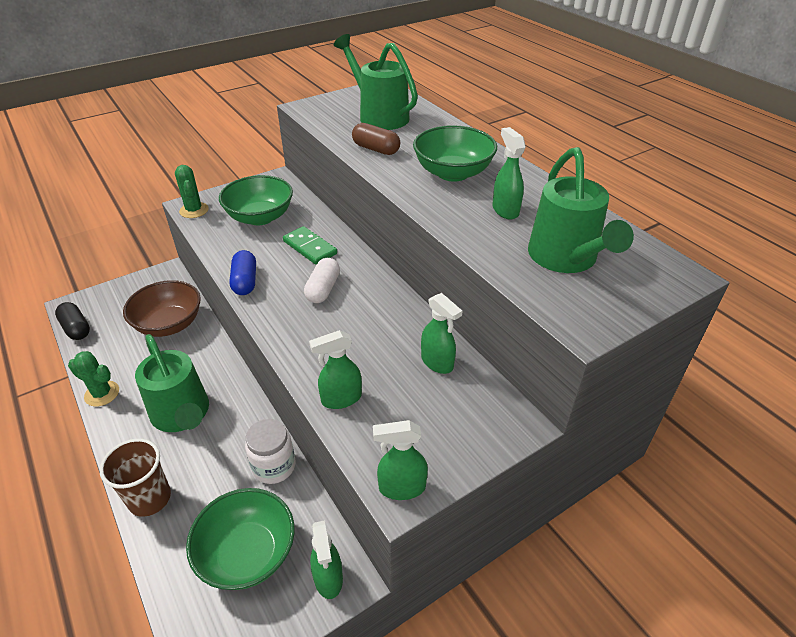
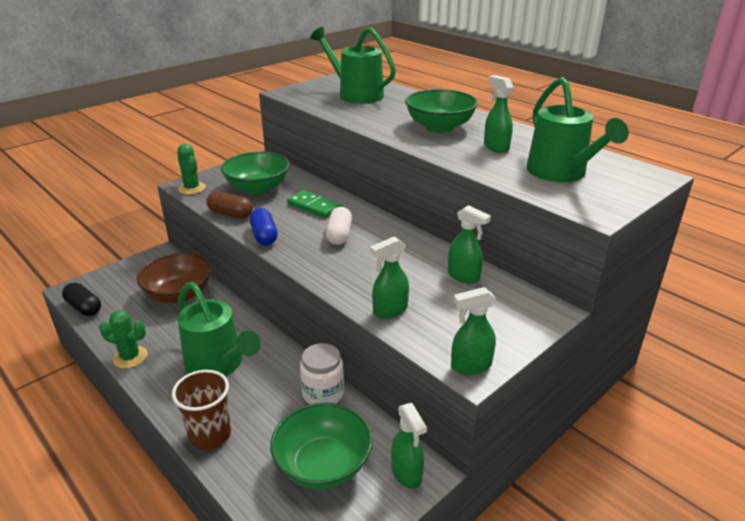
camera: 10 degrees left, 10 degrees down
brown capsule [352,123,400,155] -> brown capsule moved to [206,191,253,218]

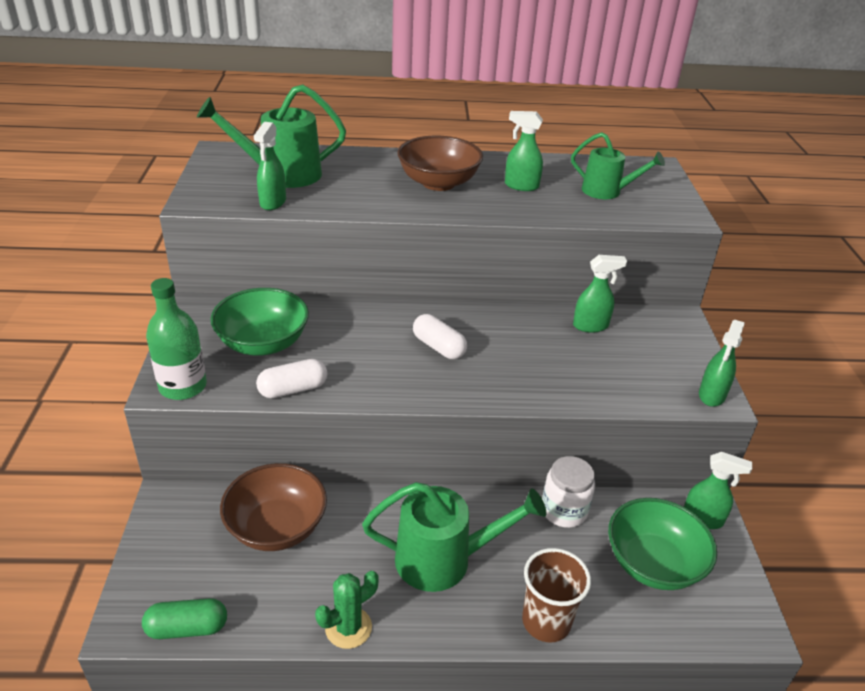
camera: 50 degrees left, 5 degrees up
black capsule [62,283,101,316] -> green capsule [142,598,227,639]
green cactus [177,144,206,194] -> green bottle [146,278,207,400]
brown capsule [206,191,253,218] -> white capsule [256,359,327,398]
blue capsule [249,208,278,246] -> none
green domino [287,190,341,218] -> none
green spray bottle [370,236,409,318] -> green spray bottle moved to [254,122,286,210]
green bowl [405,89,478,133] -> brown bowl [397,136,483,191]
green watering can [526,77,629,182] -> green watering can [571,132,665,199], size x0.65

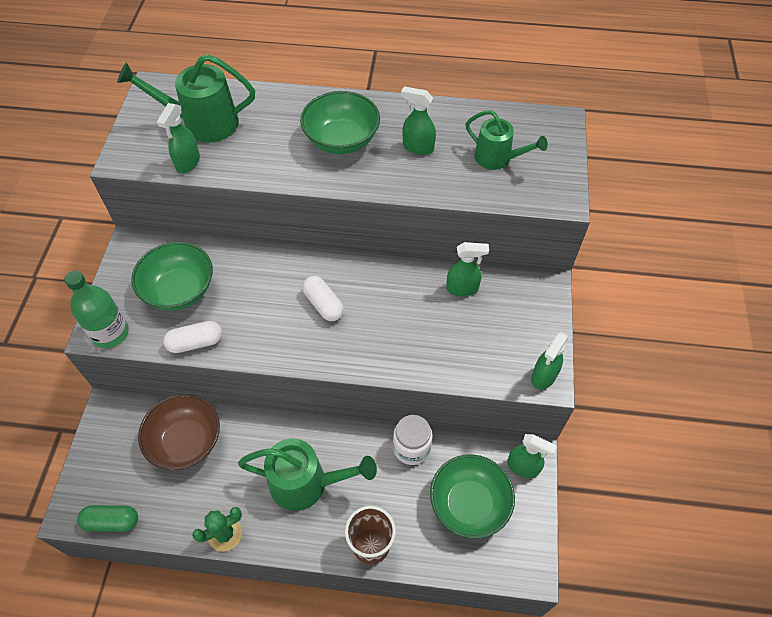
camera: 10 degrees right, 20 degrees up
brown bowl [397,136,483,191] -> green bowl [300,91,380,154]

